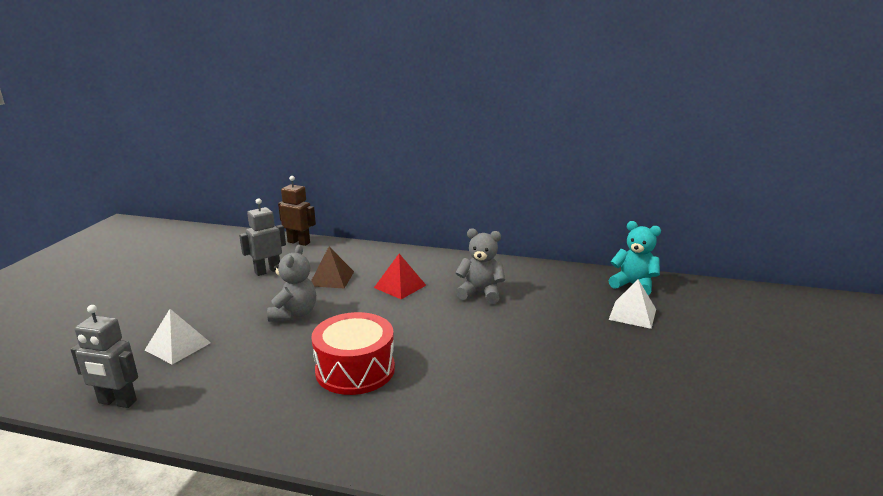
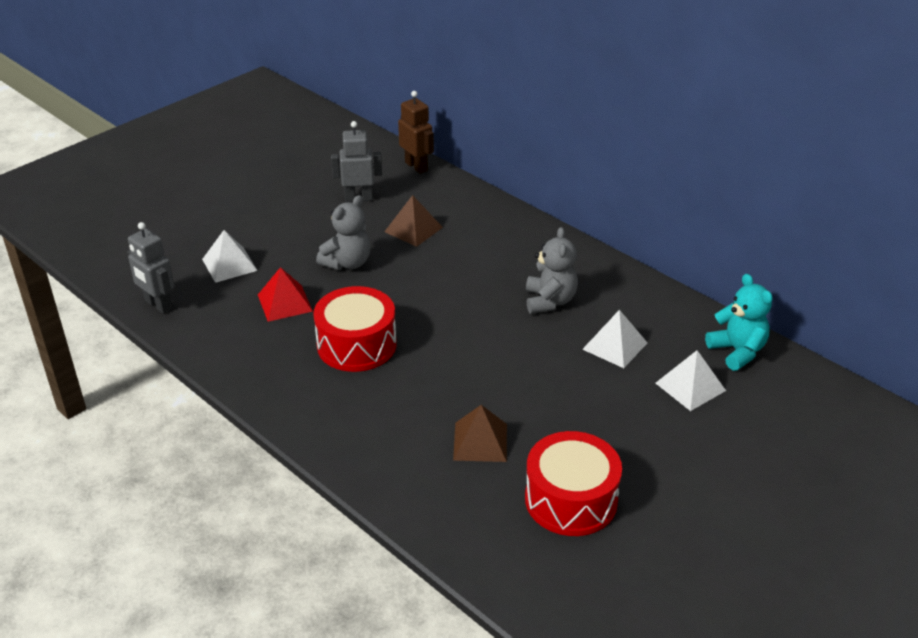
camera: 30 degrees right, 15 degrees up
red pyramid [374,254,426,299] -> red pyramid moved to [258,267,313,322]
grey teddy bear [455,228,505,304] -> grey teddy bear turned 45 degrees clockwise [526,227,578,314]
none -> brown pyramid [453,405,507,462]
none -> red drum [525,431,622,536]
none -> white pyramid [582,310,648,368]

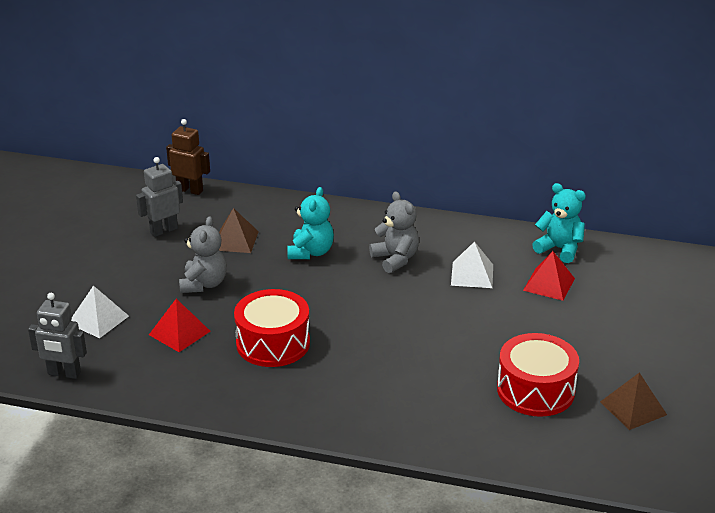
camera: 30 degrees left, 5 degrees down
brown pyramid [453,405,507,462] -> brown pyramid moved to [600,373,667,430]
white pyramid [656,350,726,411] -> red pyramid [523,251,575,301]
none -> turquoise teddy bear [287,187,334,259]

